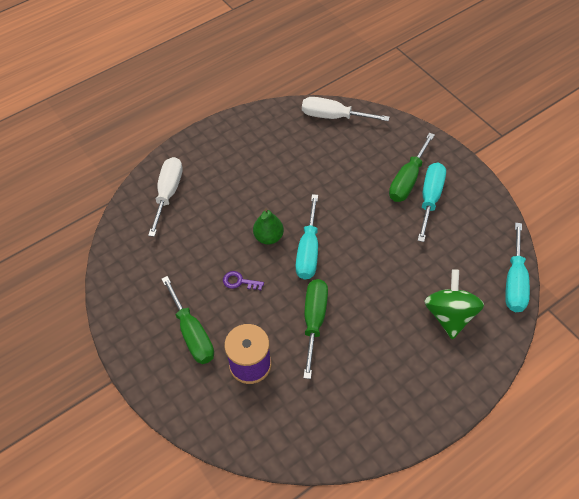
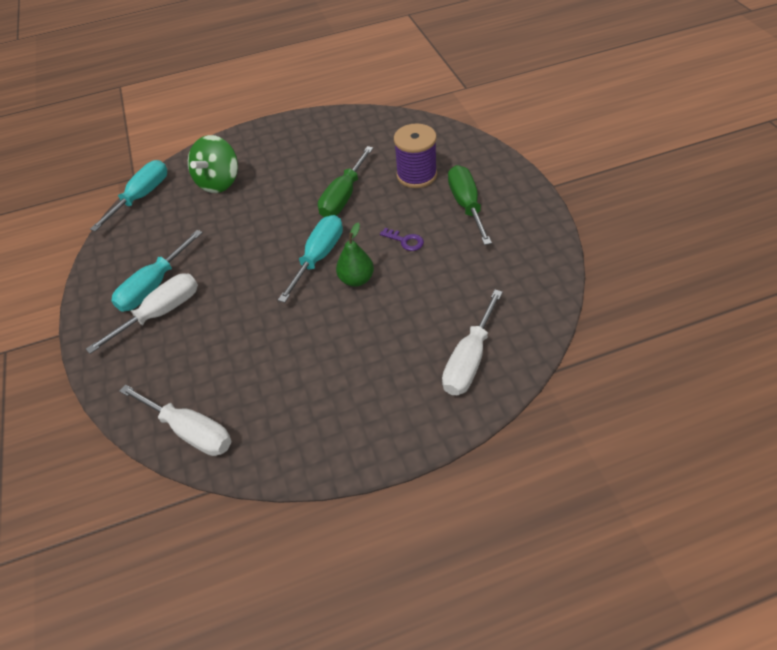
camera: 160 degrees left, 5 degrees down
green screwdriver [389,133,435,202] -> white screwdriver [86,273,198,354]

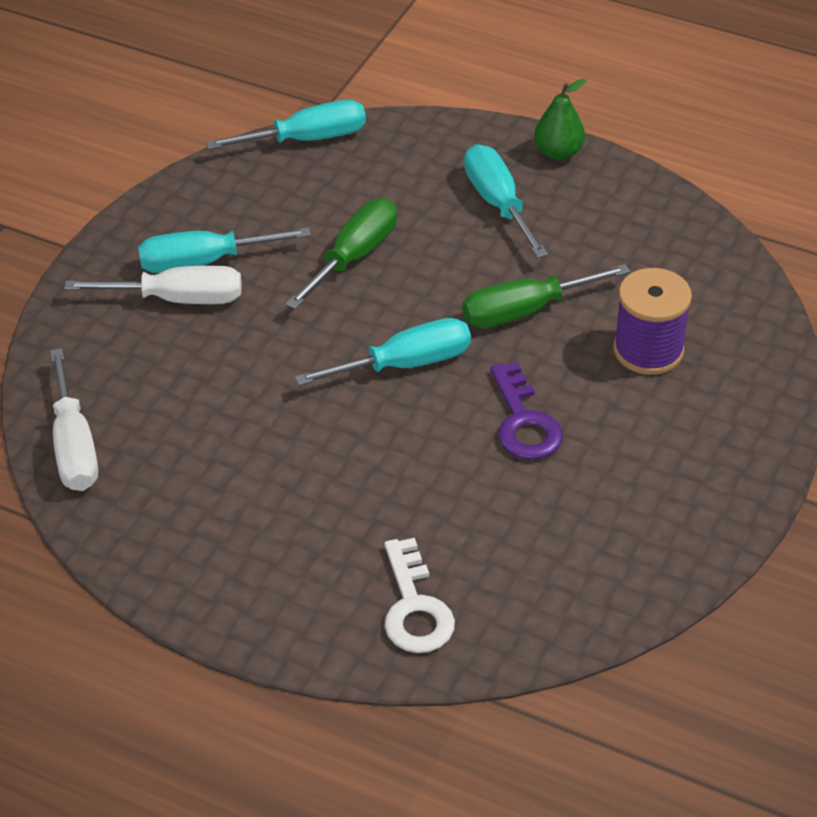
camera: 40 degrees right, 5 degrees down
green spinning top [188,135,238,193] -> none
green pear [336,222,374,287] -> green pear moved to [534,79,586,160]
purple key [380,228,424,251] -> purple key [490,362,563,460], size x1.71
white screwdriver [442,290,503,395] -> white key [384,538,455,653]
green screwdriver [448,165,492,245] -> green screwdriver moved to [286,199,397,309]
none -> turquoise screwdriver [464,144,548,258]

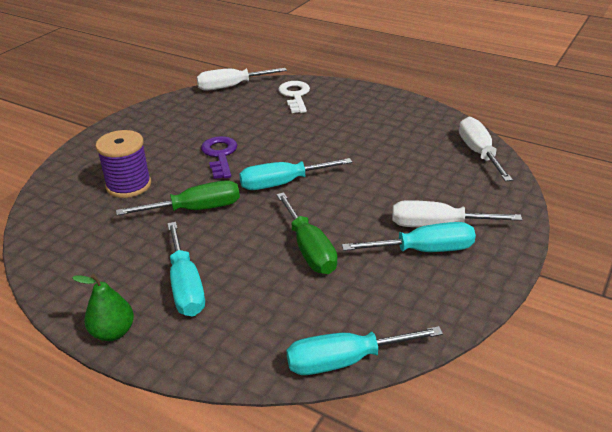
camera: 175 degrees left, 10 degrees down
green screwdriver [286,199,397,309] -> green screwdriver turned 60 degrees counterclockwise [276,192,337,274]
none -> white screwdriver [197,68,287,91]

